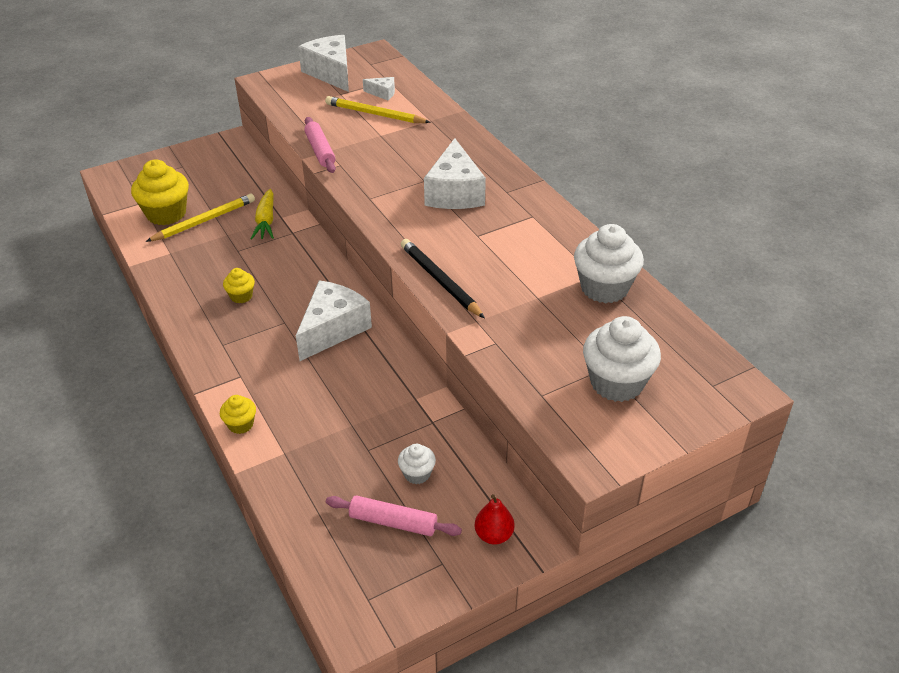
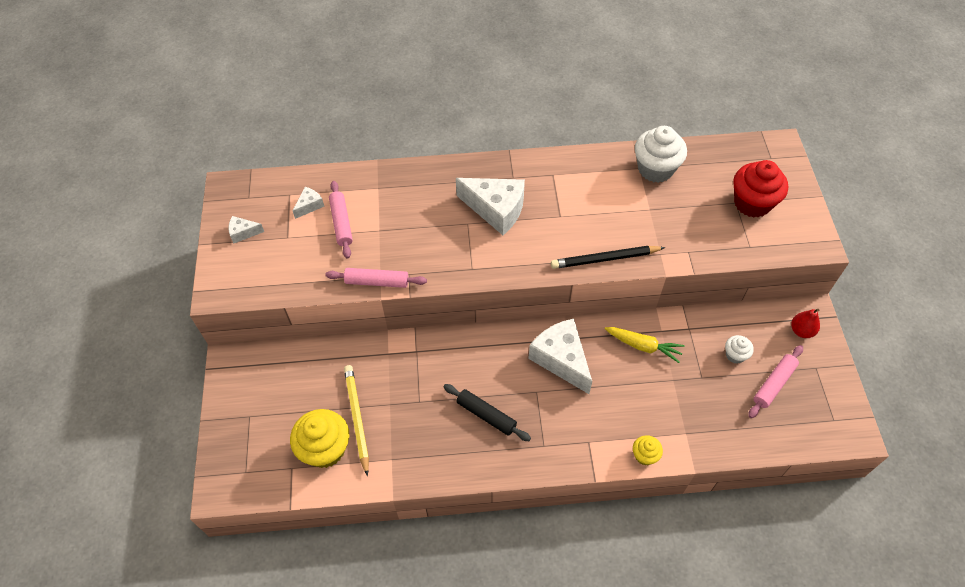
camera: 65 degrees left, 15 degrees up
yellow cupcake [223,268,255,303] -> black rolling pin [444,384,531,441]
yellow carrot [250,189,274,240] -> yellow carrot moved to [604,327,685,363]
white cheese [298,35,349,92] -> white cheese [228,216,264,243], size x0.47
yellow pencil [325,96,431,123] -> pink rolling pin [329,181,353,259]
white cupcake [583,316,661,402] -> red cupcake [733,160,788,218]

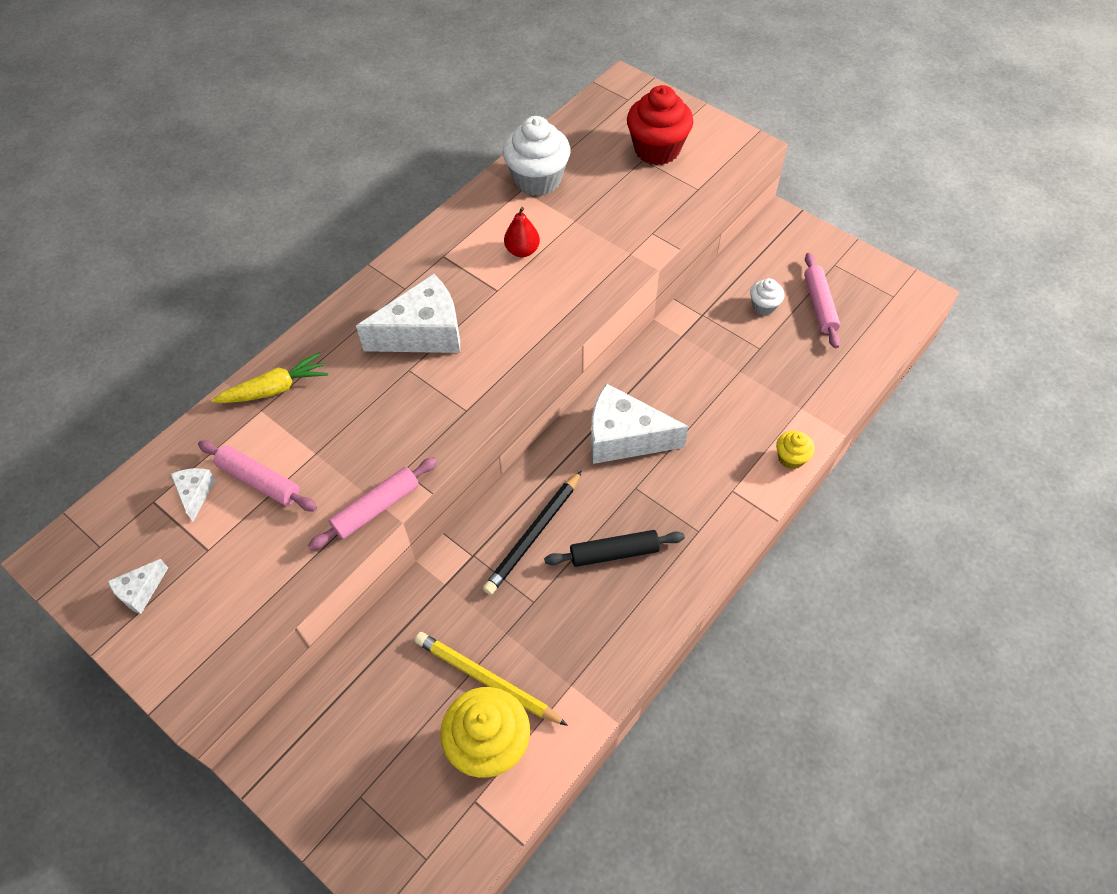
camera: 45 degrees left, 0 degrees up
black pencil [551,246,665,269] -> black pencil moved to [483,470,582,595]
yellow carrot [604,327,685,363] -> yellow carrot moved to [211,353,328,403]
red pear [791,309,820,338] -> red pear moved to [504,207,540,257]

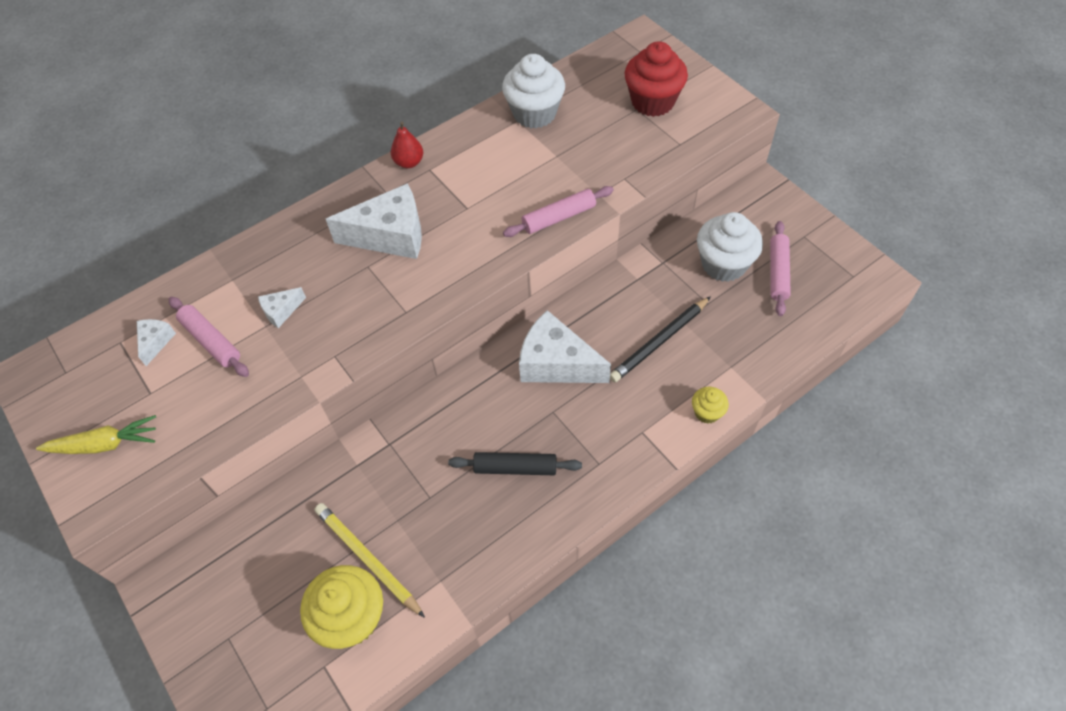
camera: 15 degrees right, 0 degrees up
white cheese [108,559,168,614] -> white cheese moved to [258,287,306,328]
yellow carrot [211,353,328,403] -> yellow carrot moved to [36,415,156,454]
pink rolling pin [308,457,437,550] -> pink rolling pin moved to [503,186,614,237]
black pencil [483,470,582,595] -> black pencil moved to [610,296,711,382]
red pear [504,207,540,257] -> red pear moved to [391,122,423,168]
white cupcake [750,278,785,315] -> white cupcake [697,212,763,282], size x1.96

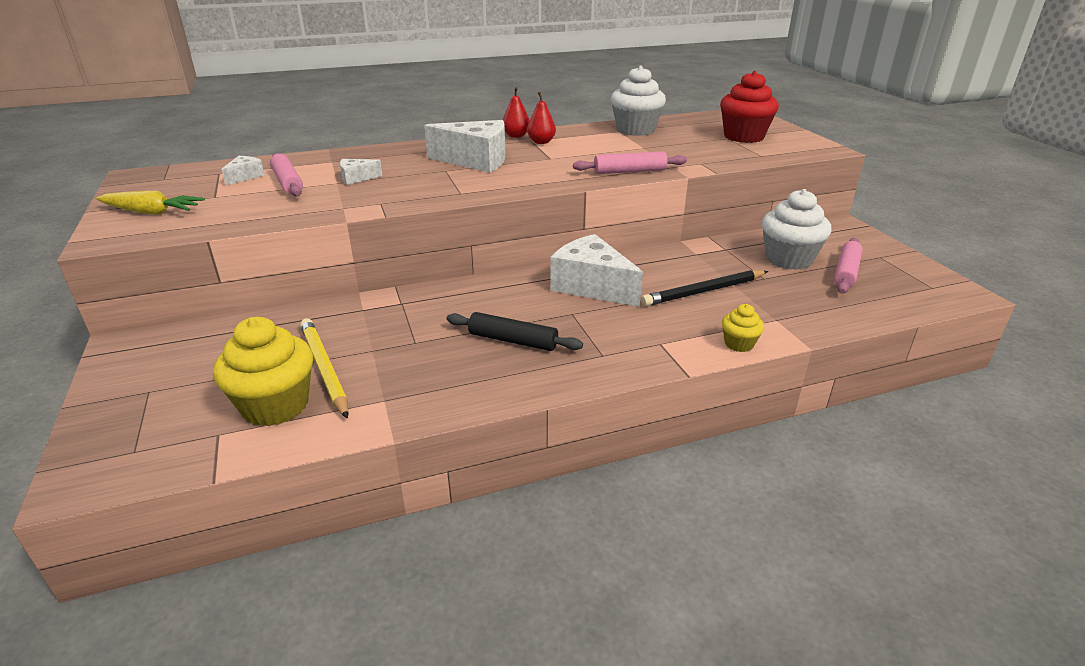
camera: 15 degrees right, 25 degrees down
none -> red pear [527,92,556,144]

